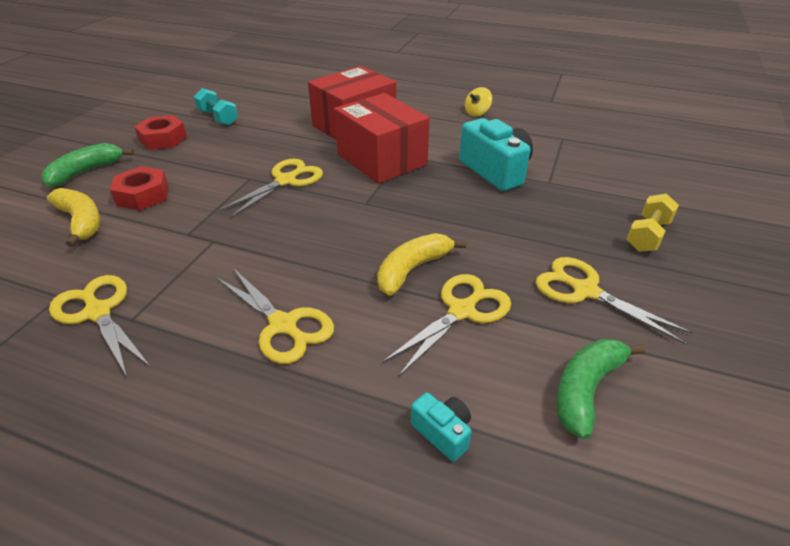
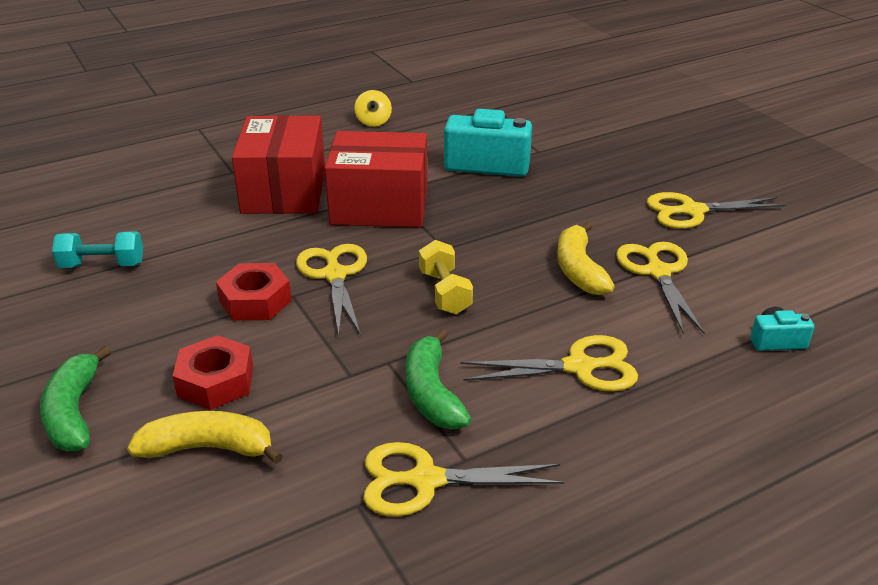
camera: 50 degrees left, 5 degrees down
red nut [134,115,187,150] -> red nut moved to [216,263,292,321]
green banana [557,339,645,439] -> green banana moved to [406,329,471,429]
yellow dumbbell [626,194,679,252] -> yellow dumbbell moved to [419,240,473,314]

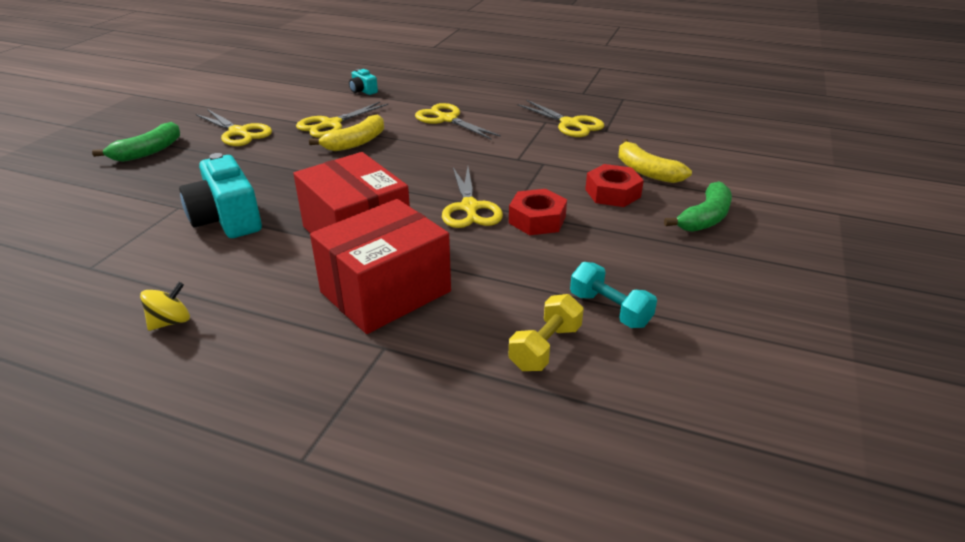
camera: 130 degrees left, 0 degrees up
yellow scissors [296,244,367,335] -> yellow scissors turned 45 degrees counterclockwise [442,167,503,228]
green banana [406,329,471,429] -> green banana moved to [92,122,180,162]
yellow dumbbell [419,240,473,314] -> yellow dumbbell moved to [509,294,584,371]

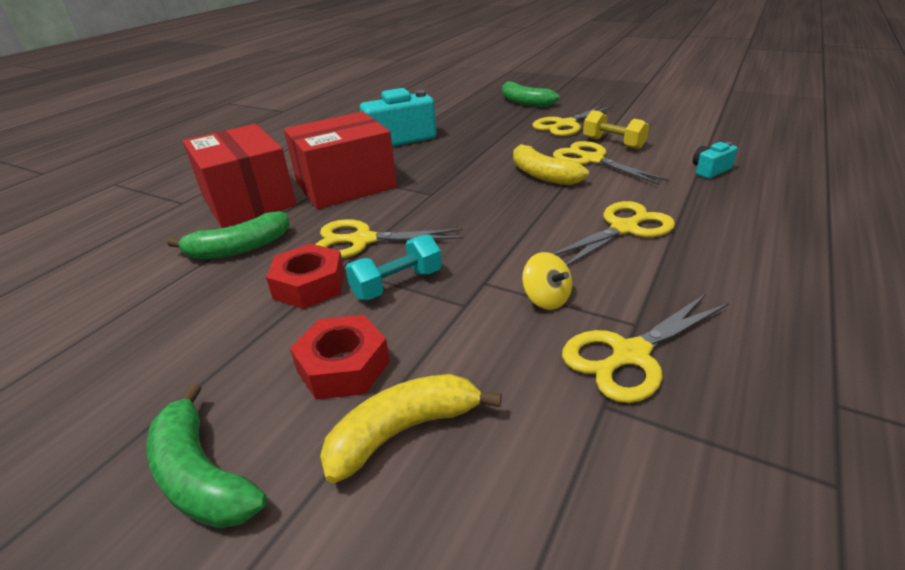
camera: 100 degrees right, 0 degrees up
yellow spinning top [140,282,190,331] -> yellow spinning top moved to [522,252,572,310]
yellow dumbbell [509,294,584,371] -> yellow dumbbell moved to [583,110,649,149]
turquoise dumbbell [570,262,657,328] -> turquoise dumbbell moved to [345,234,442,300]
none -> green banana [167,211,290,259]

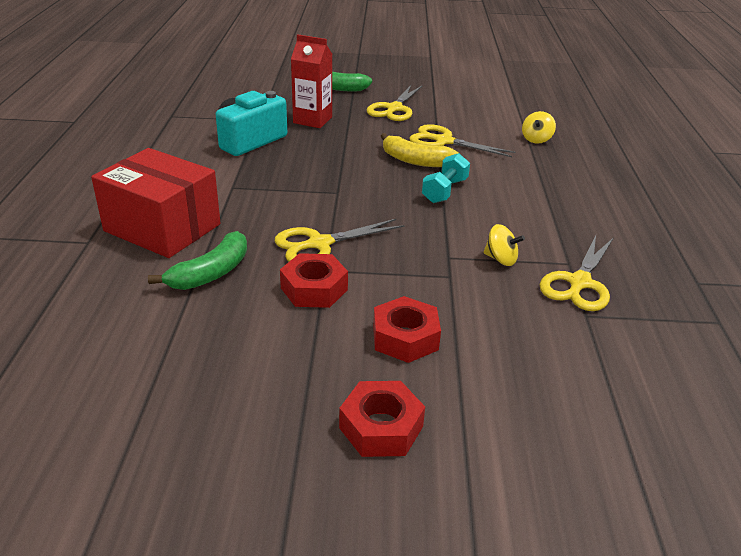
camera: 30 degrees left, 0 degrees up
green banana [147,384,267,529] -> red nut [339,381,425,457]
red box [284,111,397,209] -> none
yellow banana [320,374,502,483] -> none
turquoise dumbbell [345,234,442,300] -> turquoise dumbbell moved to [422,153,470,203]
yellow scissors [553,201,675,266] -> none
yellow dumbbell [583,110,649,149] -> none
turquoise camera [693,142,738,179] -> yellow spinning top [522,111,556,144]
none -> red carton [291,34,332,128]

